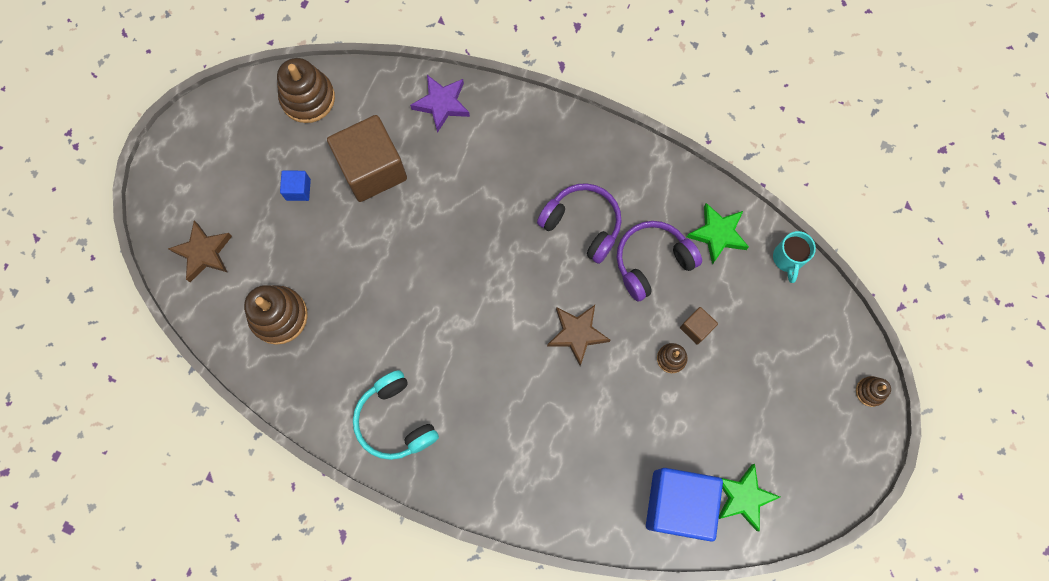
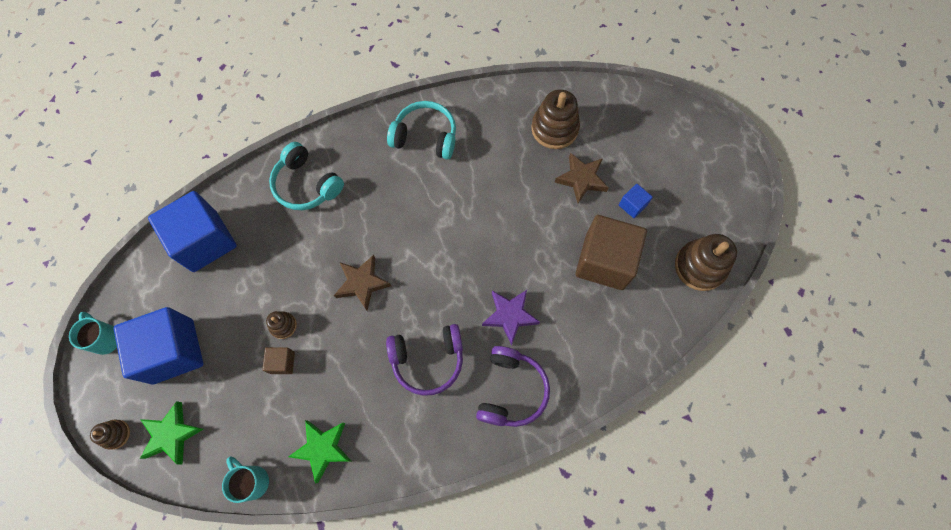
camera: 135 degrees right, 5 degrees down
brown star [168,220,232,282] -> brown star moved to [555,153,609,203]
purple star [410,75,470,133] -> purple star moved to [482,290,540,346]
purple headphones [617,221,702,301] -> purple headphones moved to [476,346,550,427]
green star [719,464,780,531] -> green star moved to [140,401,204,464]
none -> turquoise mug [69,312,117,355]
none -> blue cube [114,307,203,385]
none -> turquoise headphones [269,142,344,210]

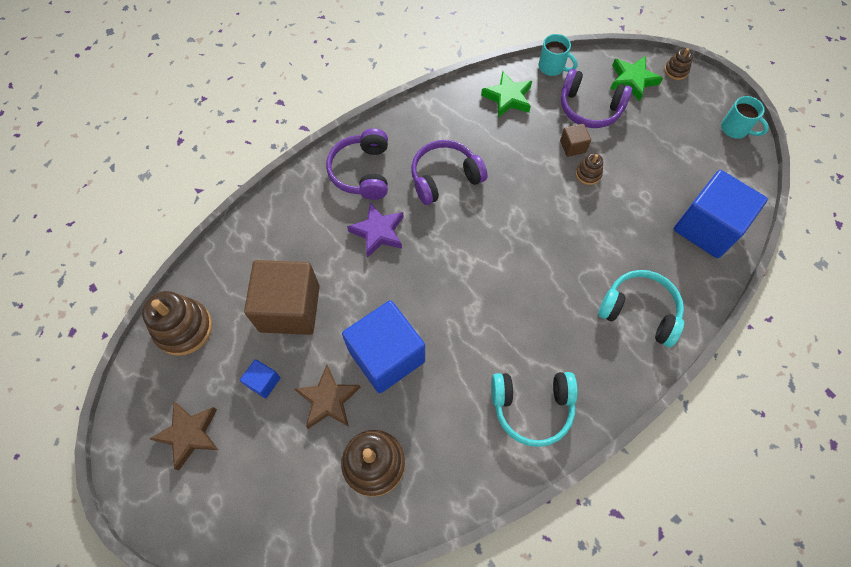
camera: 165 degrees right, 5 degrees down
blue cube [114,307,203,385] -> blue cube moved to [342,300,425,393]
brown star [334,255,391,311] -> brown star moved to [150,402,218,470]
none -> purple headphones [561,69,632,128]

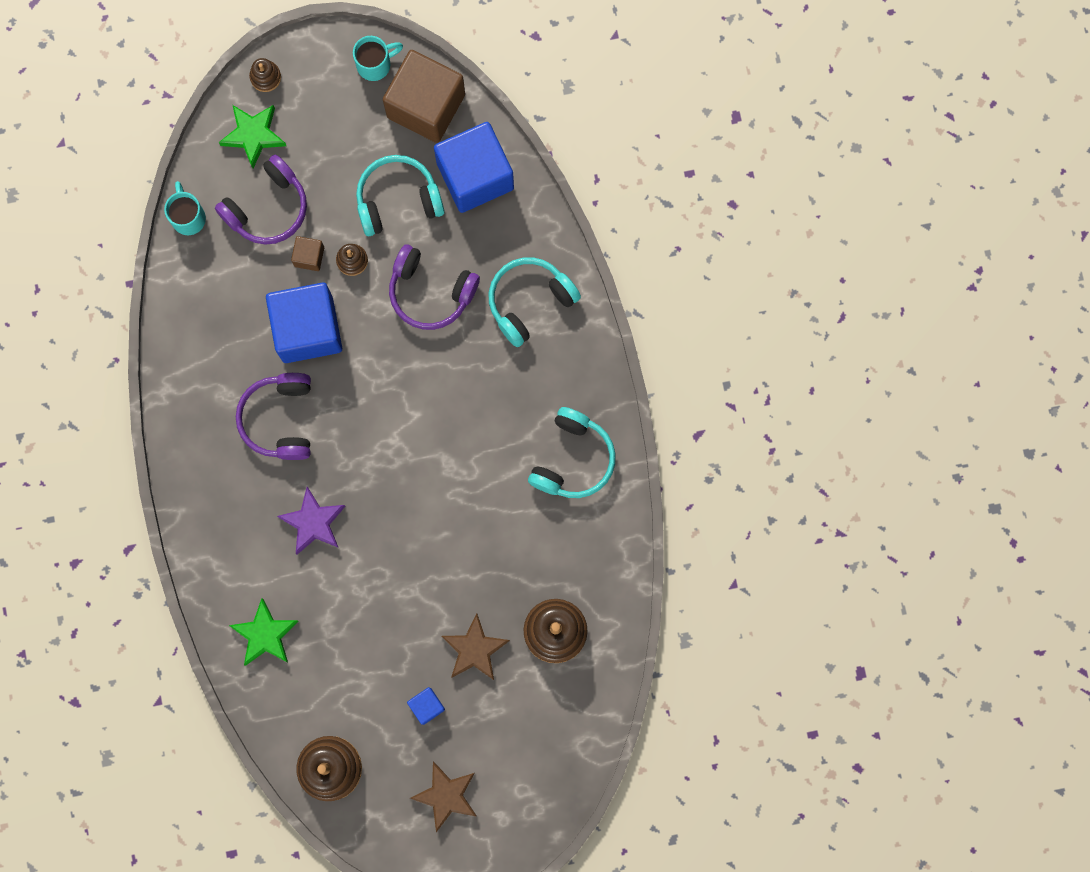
camera: 65 degrees left, 15 degrees up
brown cube [244,260,320,335] -> brown cube moved to [383,50,465,143]
purple headphones [326,128,388,200] -> purple headphones moved to [389,244,480,330]
blue cube [342,300,425,393] -> blue cube moved to [266,282,342,363]
green star [481,71,532,117] -> green star moved to [229,598,299,666]
turquoise mug [539,34,577,76] -> turquoise mug turned 75 degrees counterclockwise [164,181,206,235]
none -> turquoise headphones [356,155,444,236]

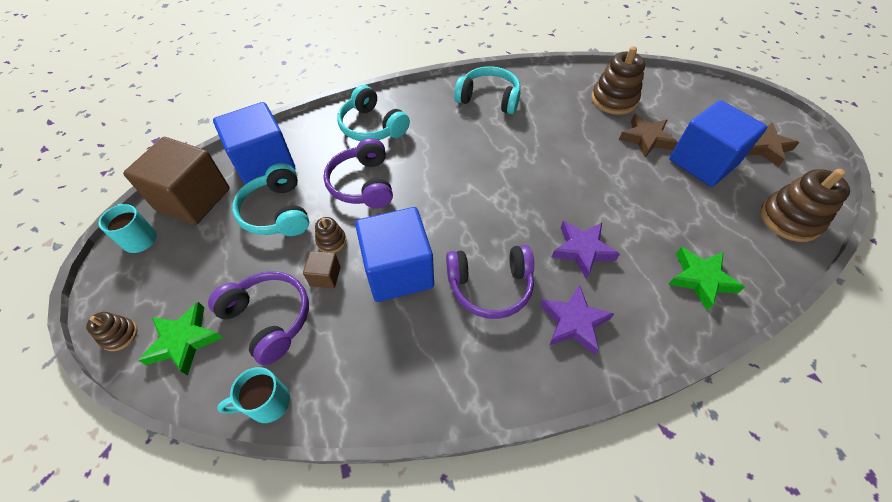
camera: 95 degrees left, 25 degrees down
purple headphones [389,244,480,330] -> purple headphones turned 150 degrees clockwise [324,138,393,208]
blue cube [407,687,445,725] -> blue cube [669,100,767,187], size x2.30
none -> purple star [540,284,614,355]

